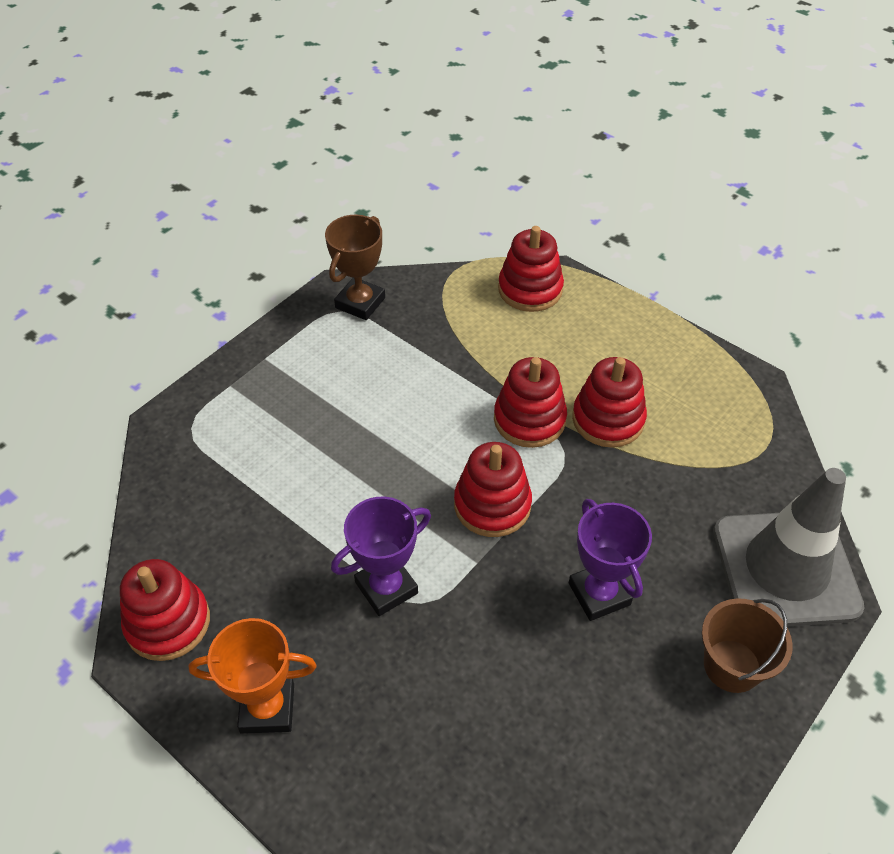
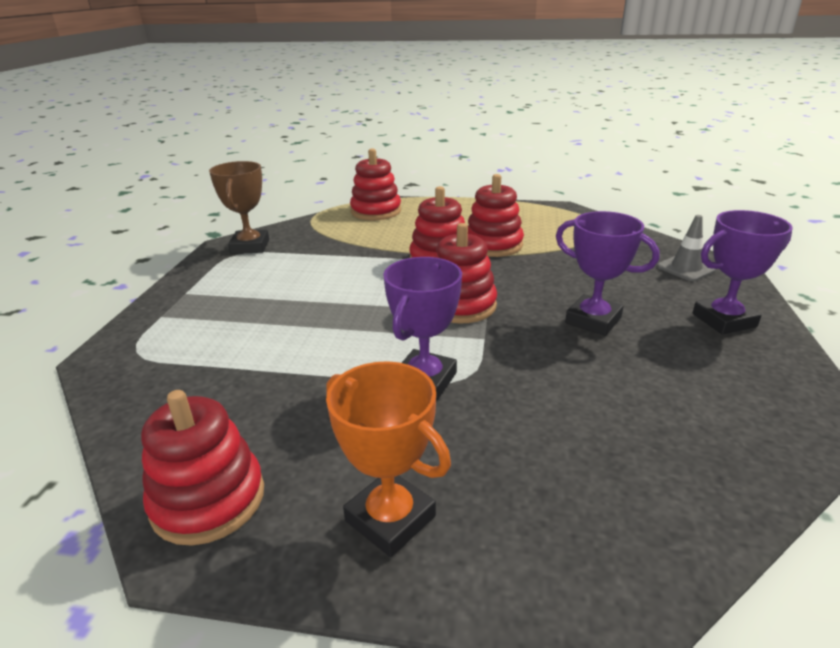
camera: 30 degrees left, 20 degrees down
orange trophy [189,618,317,734] -> orange trophy turned 75 degrees clockwise [326,361,451,557]
brown bucket [702,599,793,693] -> purple trophy [693,210,793,335]
grey traffic cone [713,468,865,627] -> grey traffic cone [657,215,716,281], size x0.44

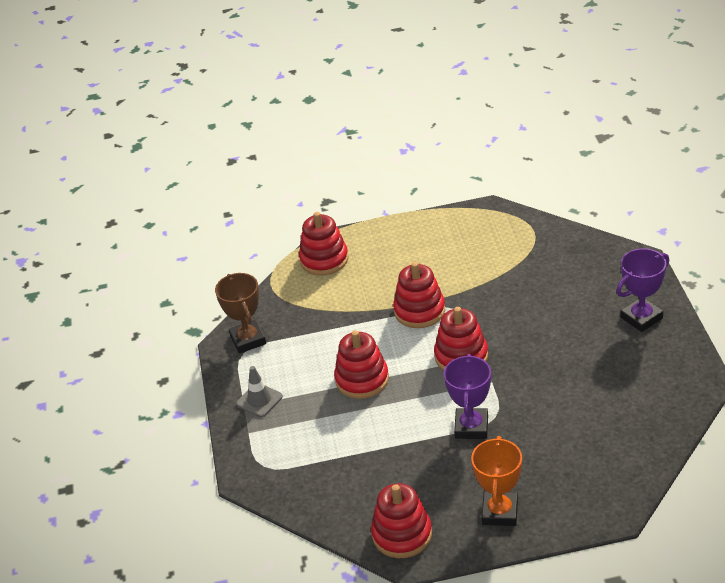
camera: 15 degrees left, 10 degrees up
orange trophy [326,361,451,557] -> orange trophy turned 75 degrees clockwise [471,436,522,526]
red stacking toy [468,174,524,257] -> red stacking toy moved to [334,330,389,399]
purple trophy [556,211,660,336] -> none
grey traffic cone [657,215,716,281] -> grey traffic cone moved to [236,366,283,417]

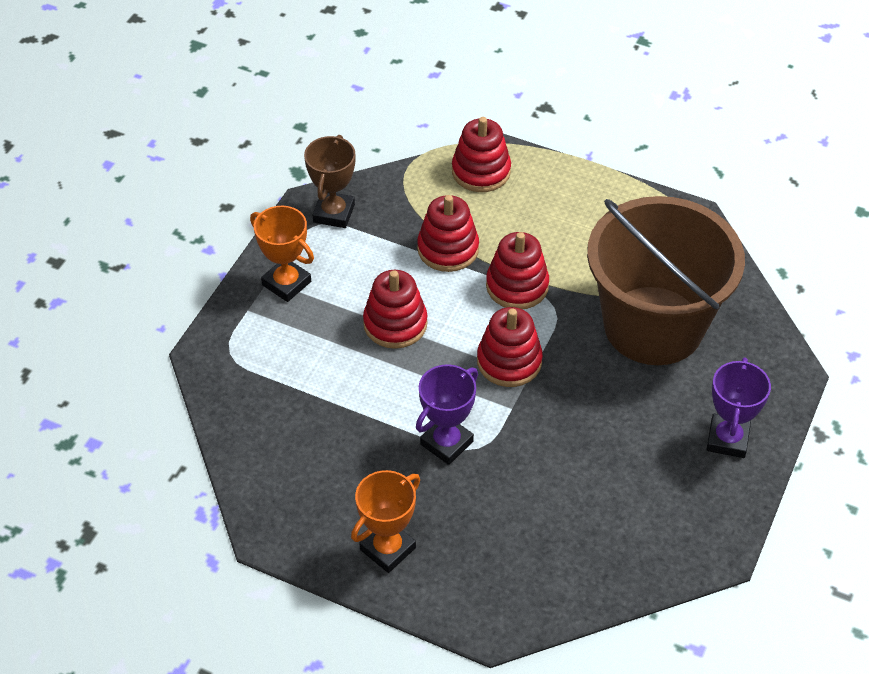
camera: 30 degrees right, 10 degrees up
grey traffic cone [236,366,283,417] -> orange trophy [250,206,314,302]
red stacking toy [371,483,432,558] -> red stacking toy moved to [417,195,479,272]
purple trophy [617,248,669,332] -> purple trophy turned 75 degrees counterclockwise [706,357,771,458]
none -> brown bucket [587,196,745,365]

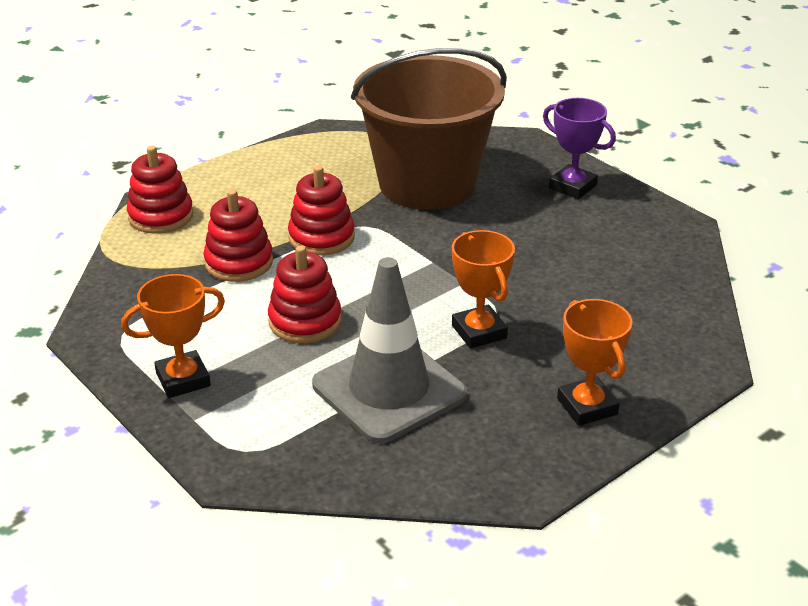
camera: 65 degrees left, 15 degrees down
brown trophy [304,135,355,228] -> none
purple trophy [416,364,478,465] -> orange trophy [452,230,515,349]
red stacking toy [477,307,543,387] -> none
none -> grey traffic cone [312,257,467,444]

